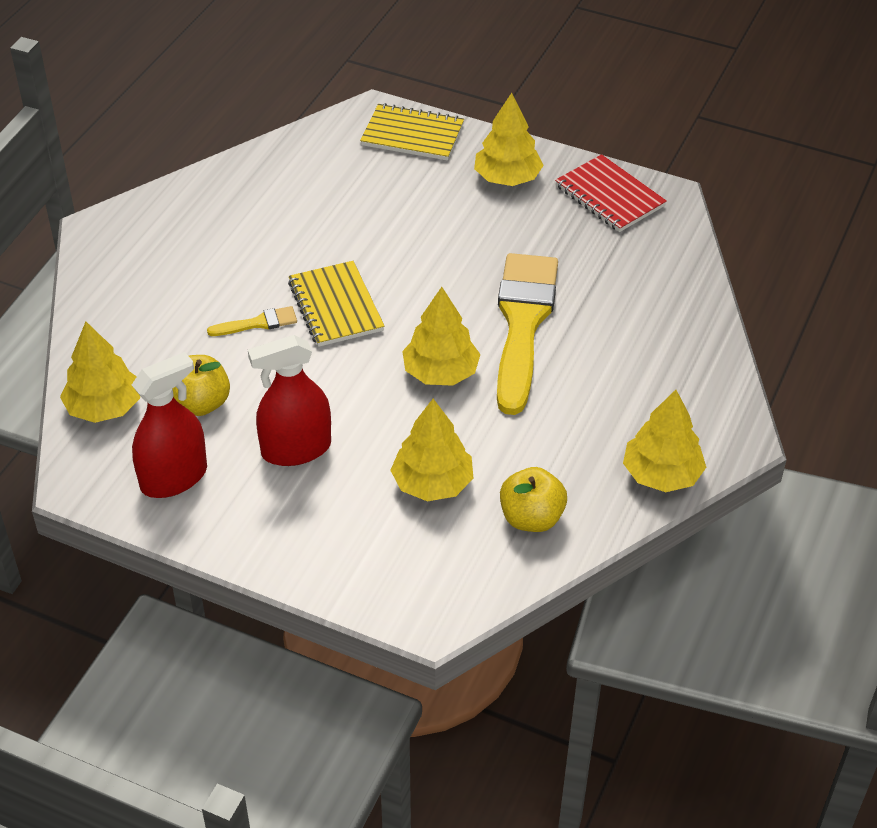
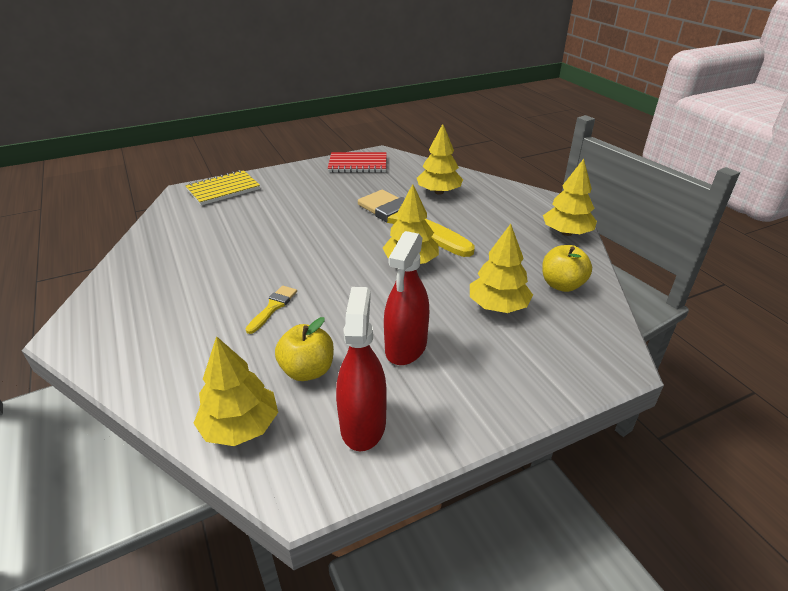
camera: 50 degrees left, 10 degrees down
yellow notebook [288,261,384,347] -> none
yellow tree [474,93,544,186] -> yellow tree moved to [417,124,463,195]

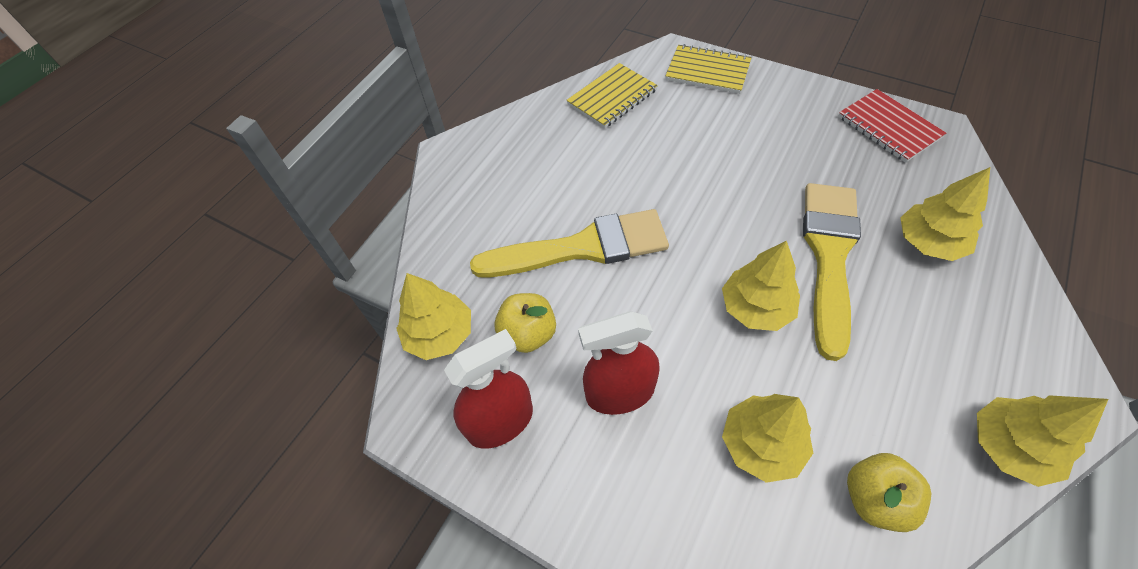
camera: 60 degrees right, 20 degrees up
yellow brush [246,286,297,334] -> yellow brush [470,209,669,277], size x2.41
none -> yellow notebook [567,63,658,129]

